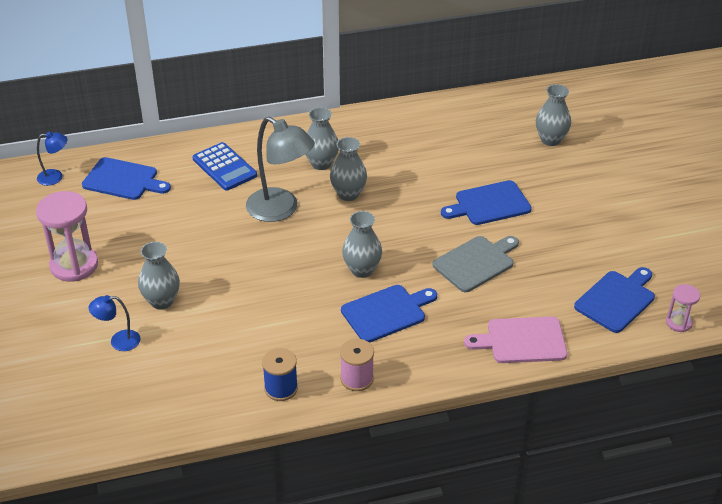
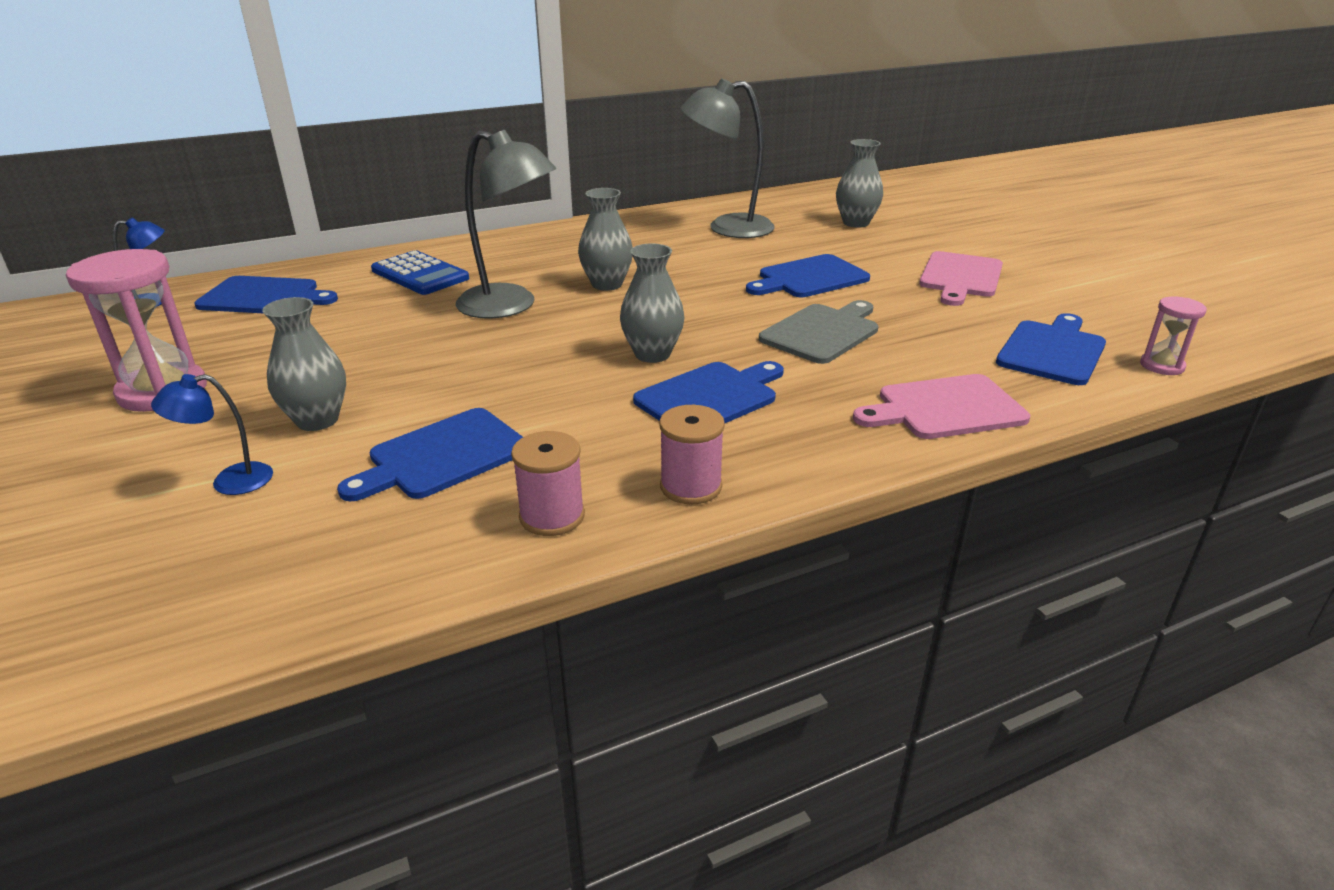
camera: 10 degrees left, 10 degrees down
blue spool [262,348,298,401] -> pink spool [511,431,585,536]
grey vase [305,107,339,170] -> none
none -> blue cutting board [337,408,523,501]
none -> grey lamp [680,78,775,238]
none -> pink cutting board [919,251,1003,306]

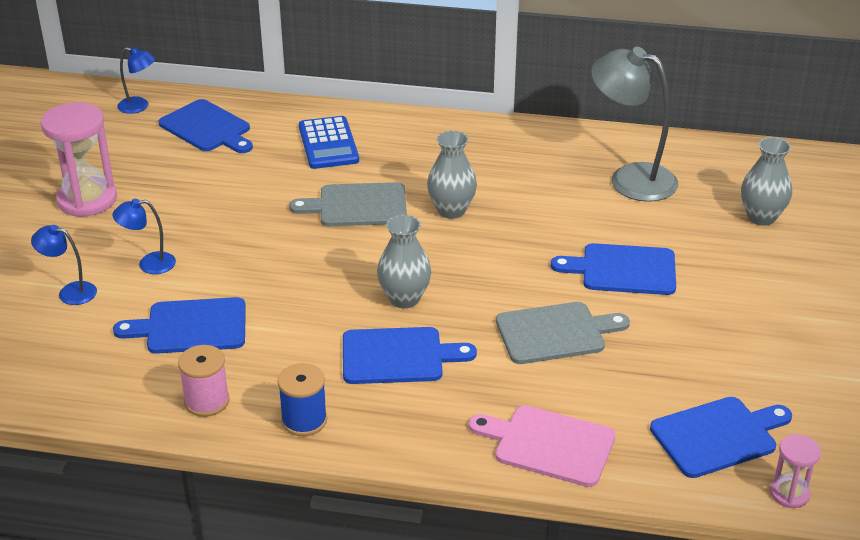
camera: 35 degrees right, 5 degrees up
grey vase [262,297,346,431] -> blue lamp [112,199,176,274]
grey lamp [456,130,556,319] -> grey cutting board [289,182,407,226]
pink spool [659,405,725,505] -> blue spool [278,363,327,436]
pink cutting board [919,251,1003,306] -> none

